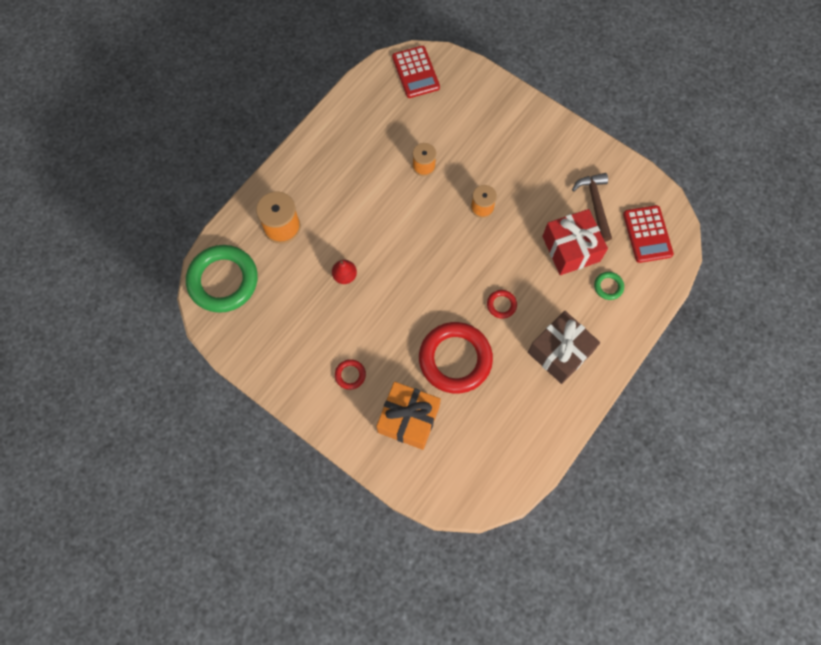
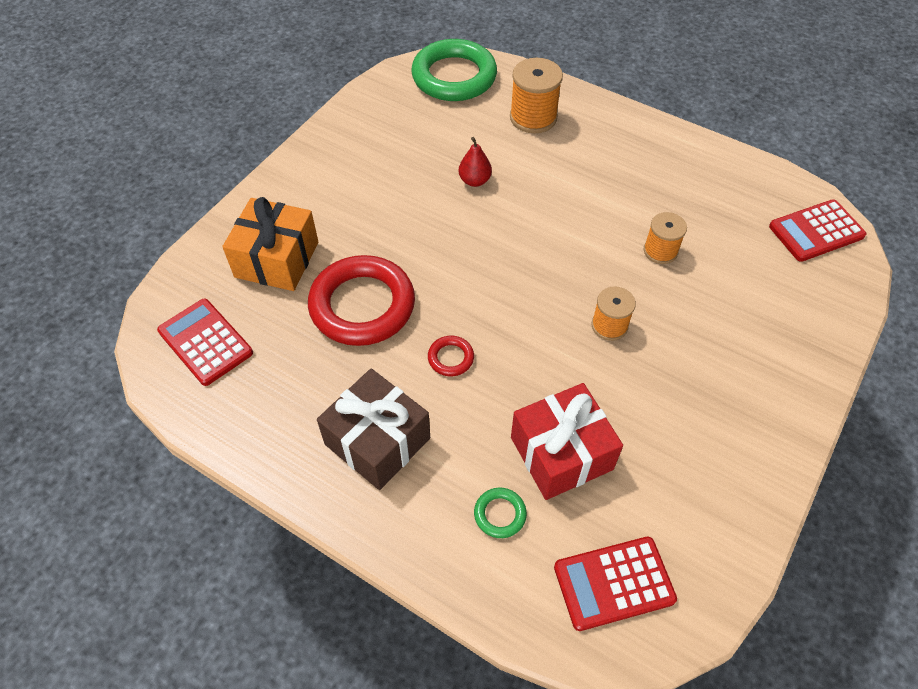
camera: 85 degrees right, 15 degrees down
red ring [335,359,366,390] -> none
brown hammer [572,173,612,242] -> none
none -> red calculator [157,299,253,386]

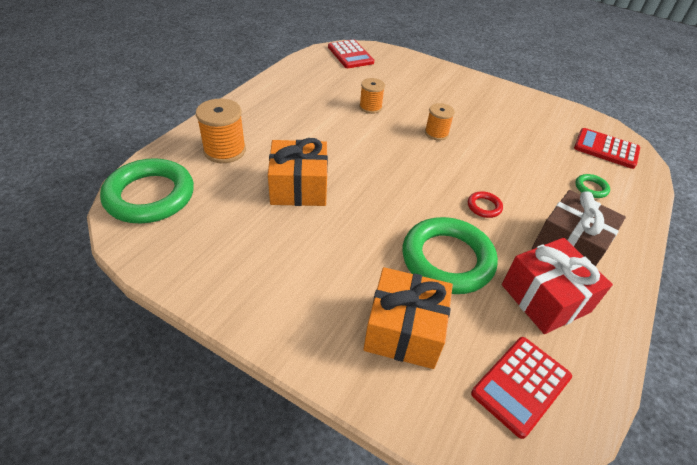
camera: 95 degrees left, 10 degrees down
red ring [308,255,415,346] -> green ring [403,217,498,294]
red pear [459,137,492,187] -> orange gift [268,138,328,206]
red gift [511,383,623,500] -> red gift moved to [502,238,613,334]
red calculator [554,537,677,631] -> red calculator turned 135 degrees clockwise [574,128,640,169]

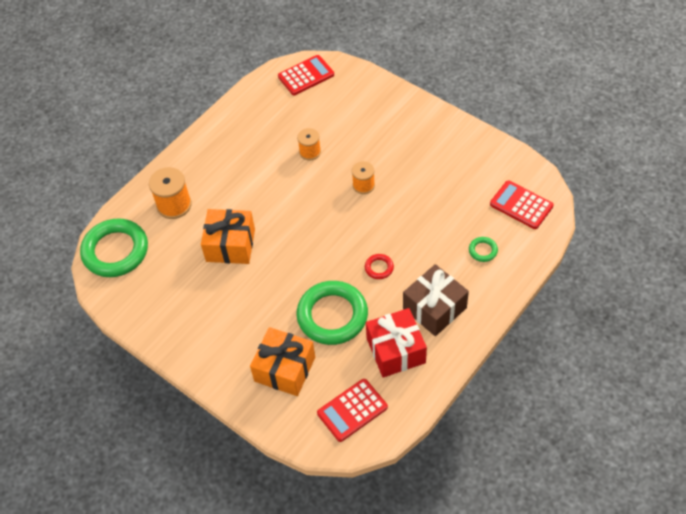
camera: 15 degrees right, 10 degrees up
red calculator [328,39,374,68] -> red calculator turned 105 degrees counterclockwise [278,55,334,95]

